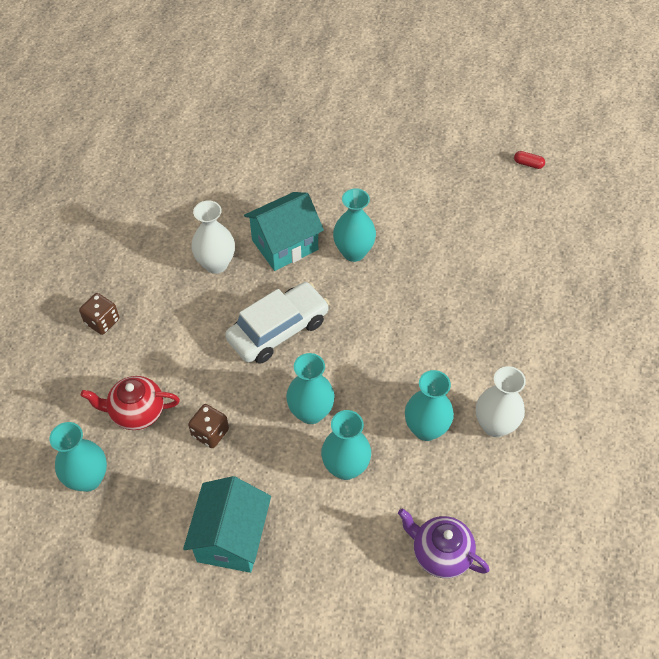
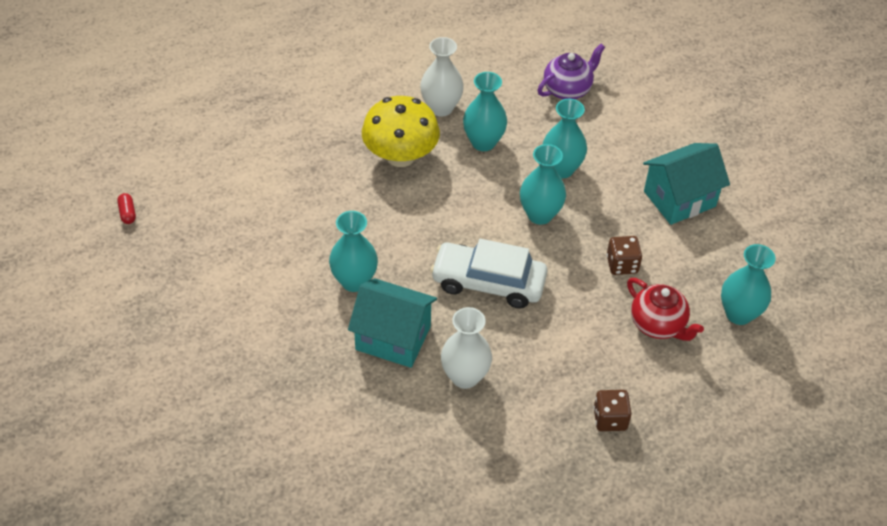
camera: 130 degrees left, 5 degrees down
purple teapot [398,508,490,578] -> purple teapot turned 120 degrees counterclockwise [538,44,605,99]
none -> yellow mushroom [362,96,440,167]

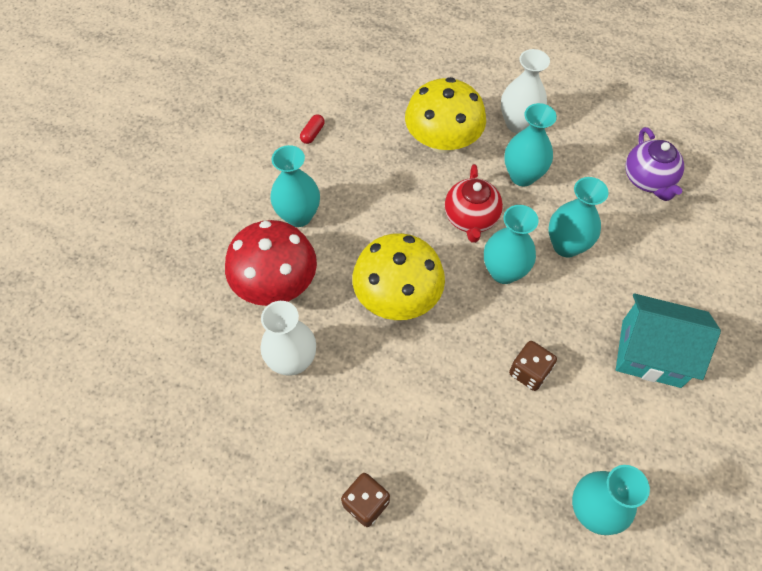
camera: 45 degrees right, 10 degrees up
red capsule [117,193,136,224] -> red capsule moved to [300,114,325,144]
turquoise house [348,278,437,368] -> red mushroom [225,220,317,306]
white car [430,239,547,308] -> yellow mushroom [352,233,445,320]
purple teapot [538,44,605,99] -> purple teapot turned 75 degrees clockwise [625,127,684,201]
red teapot [627,278,704,341] -> red teapot moved to [445,164,503,243]

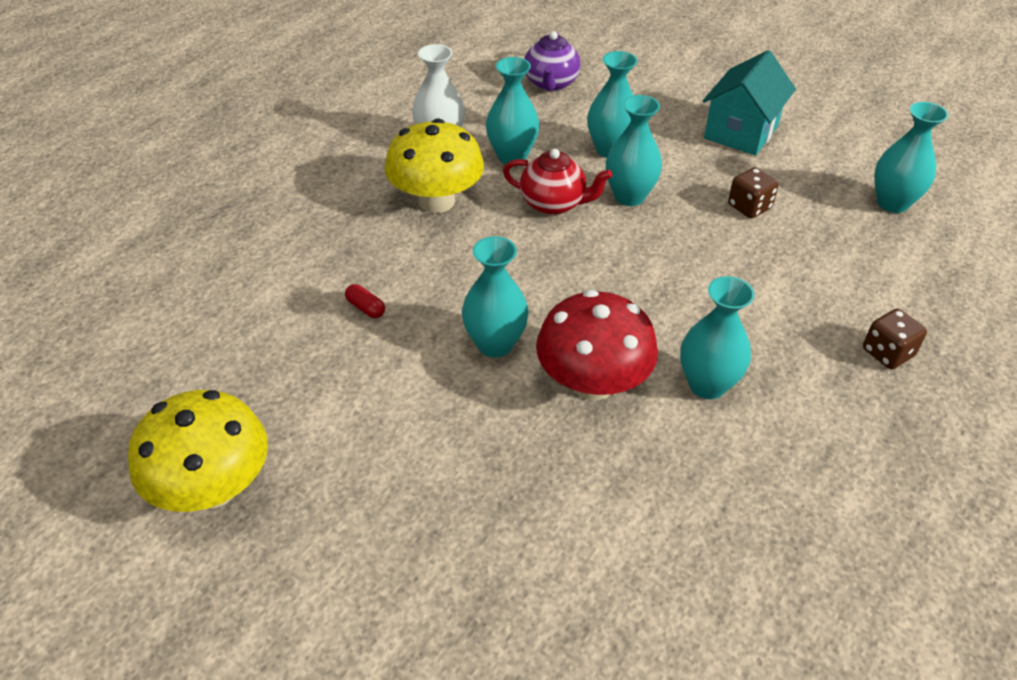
camera: 75 degrees left, 15 degrees down
white vase [260,301,316,376] -> turquoise vase [680,276,755,399]
yellow mushroom [352,233,445,320] -> yellow mushroom moved to [128,390,268,512]
purple teapot [625,127,684,201] -> purple teapot turned 90 degrees clockwise [524,31,580,91]

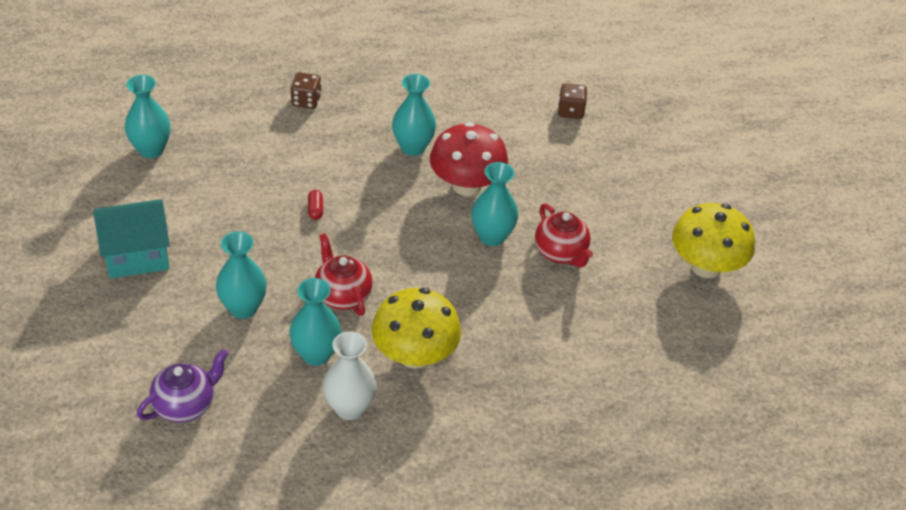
camera: 140 degrees left, 0 degrees up
red capsule [345,284,385,318] -> red capsule moved to [308,190,323,220]
turquoise vase [606,95,662,206] -> none
brown dice [728,167,779,219] -> brown dice moved to [558,83,587,119]
none -> red teapot [535,204,593,268]

